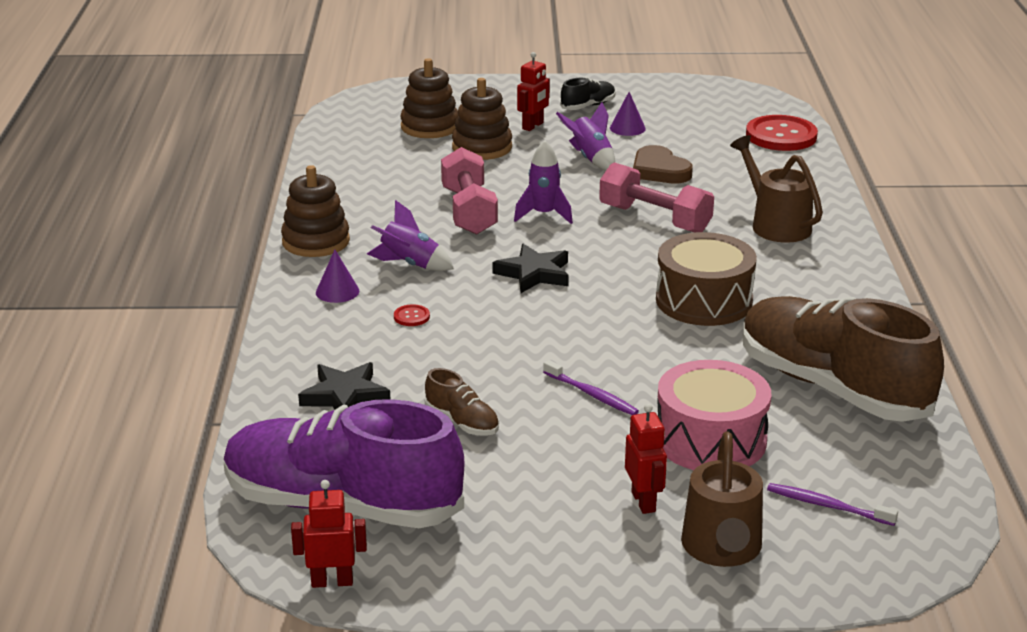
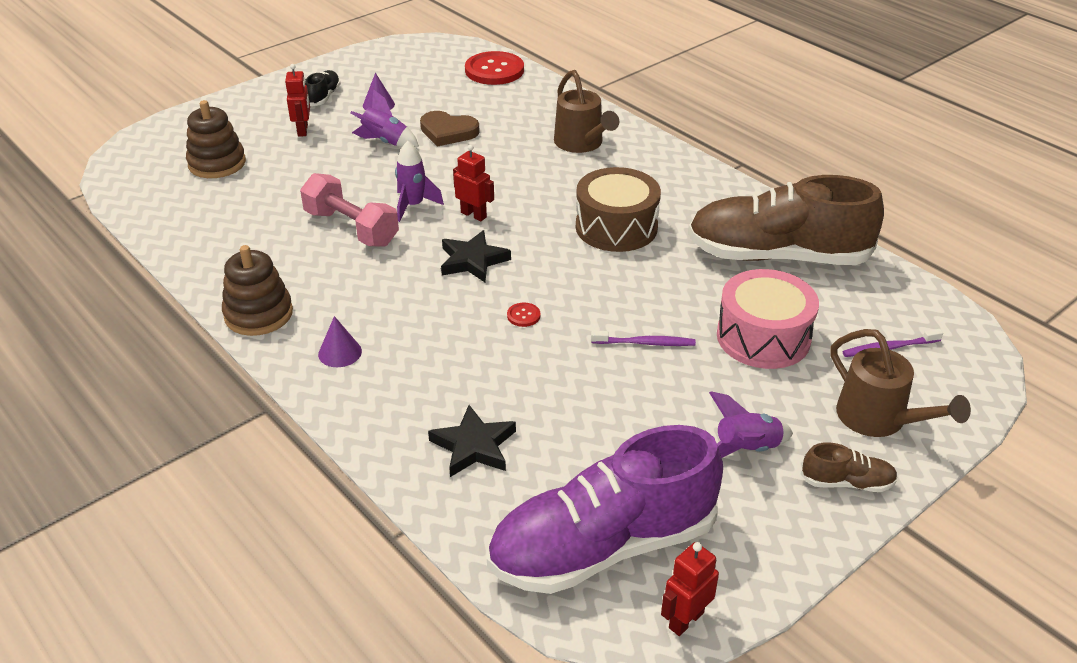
camera: 40 degrees left, 10 degrees up
purple rocket [367,200,454,271] -> purple rocket moved to [709,391,793,458]
red button [394,304,430,326] -> red button moved to [507,303,540,327]
brown shoe [425,368,499,436] -> brown shoe moved to [801,442,898,492]
brown stacking toy [452,78,512,160] -> none
pink dumbbell [599,162,714,233] -> none
red robot [625,404,667,514] -> red robot moved to [453,144,494,221]
brown watering can [730,135,823,243] -> brown watering can turned 135 degrees counterclockwise [554,70,619,153]

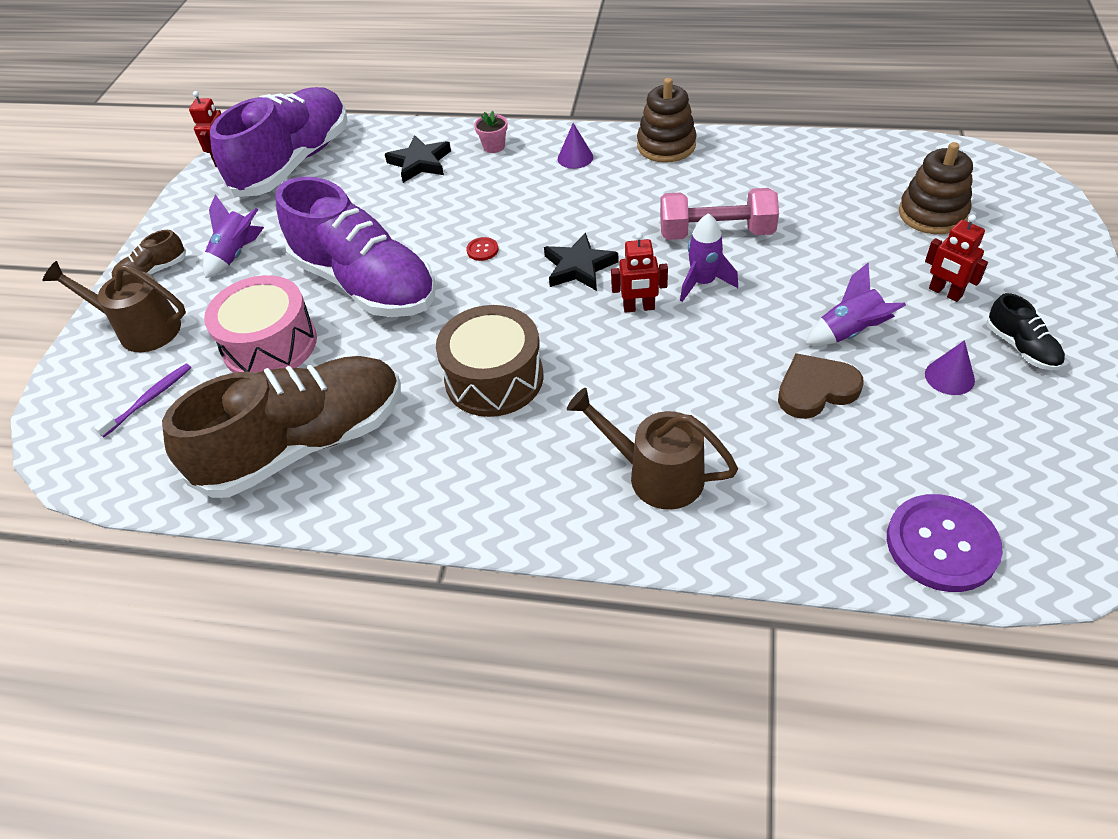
camera: 145 degrees right, 10 degrees up
red button [465,51,524,85] -> purple button [887,494,1003,592]
purple toothbrush [591,331,696,346] -> purple shoe [275,177,436,317]
none -> pink flower pot [474,111,508,153]

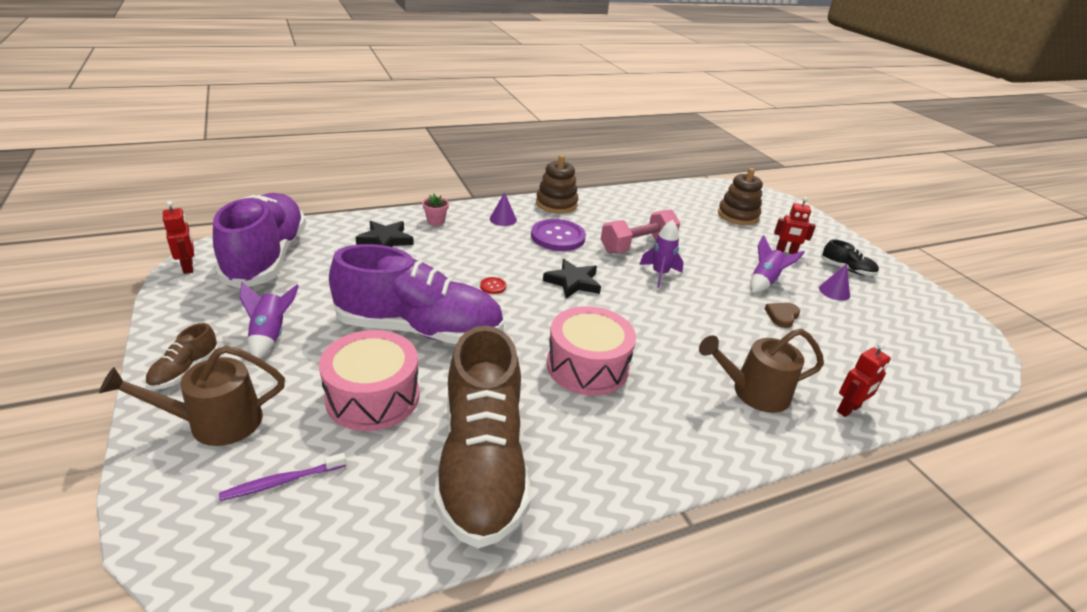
camera: 40 degrees left, 15 degrees down
purple toothbrush [94,363,191,437] -> purple toothbrush turned 120 degrees counterclockwise [219,453,346,501]
brown shoe [162,356,401,498] -> brown shoe turned 150 degrees clockwise [434,326,530,548]
brown drum [436,305,543,417] -> pink drum [547,306,636,396]
red robot [611,232,668,313] -> red robot moved to [837,343,891,417]
brown heart [778,353,863,419] -> brown heart [765,303,800,328], size x0.65
purple button [887,494,1003,592] -> purple button moved to [531,219,586,251]

